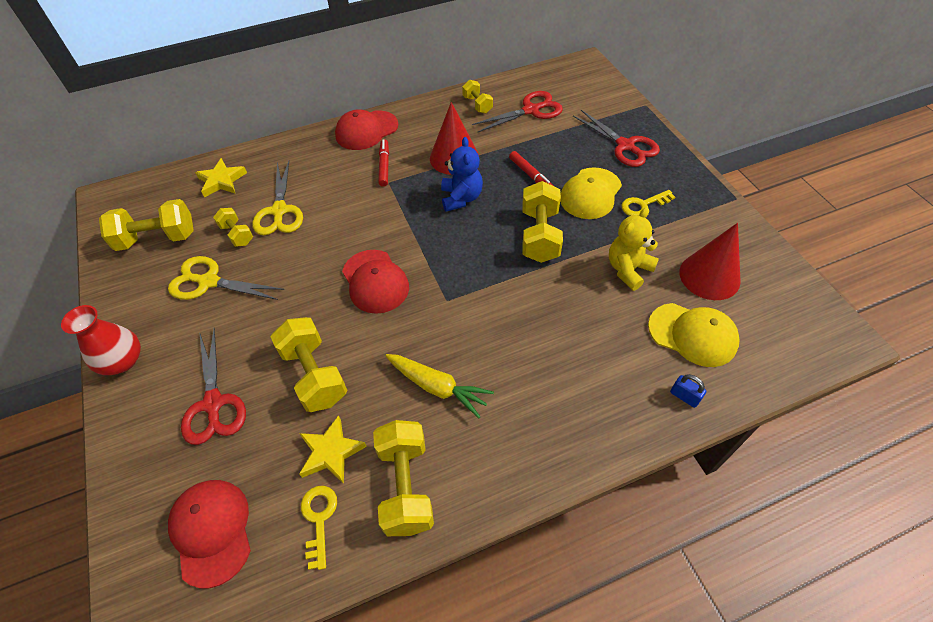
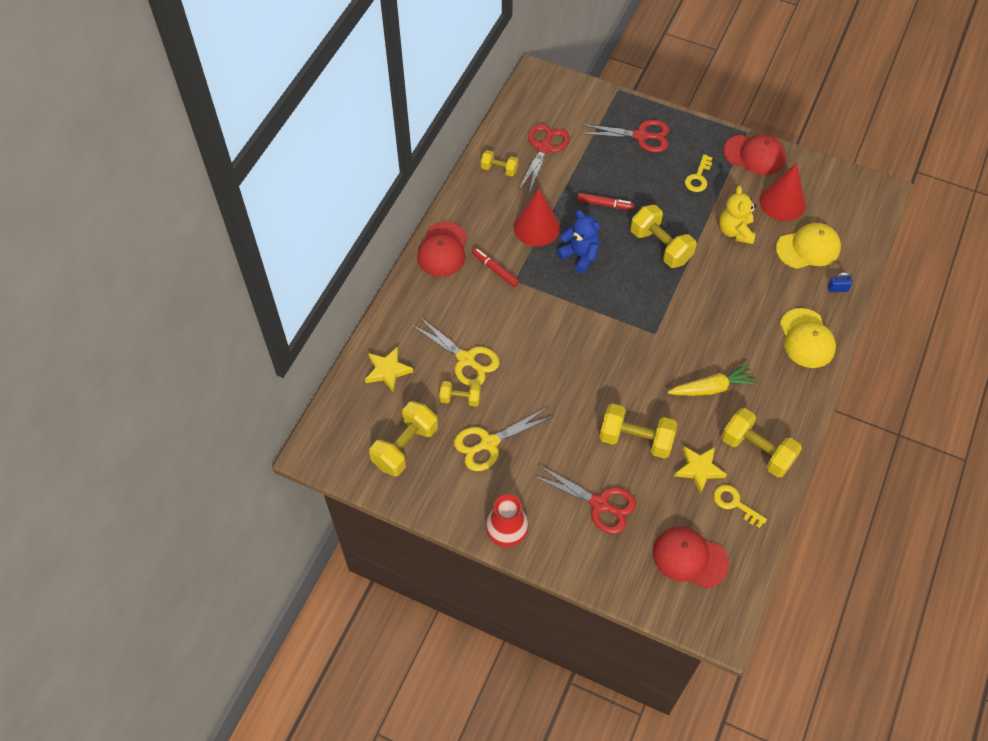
camera: 45 degrees left, 5 degrees up
red cap [342,250,409,314] -> red cap moved to [723,134,786,175]
yellow cap [560,167,622,219] -> yellow cap moved to [780,308,836,368]

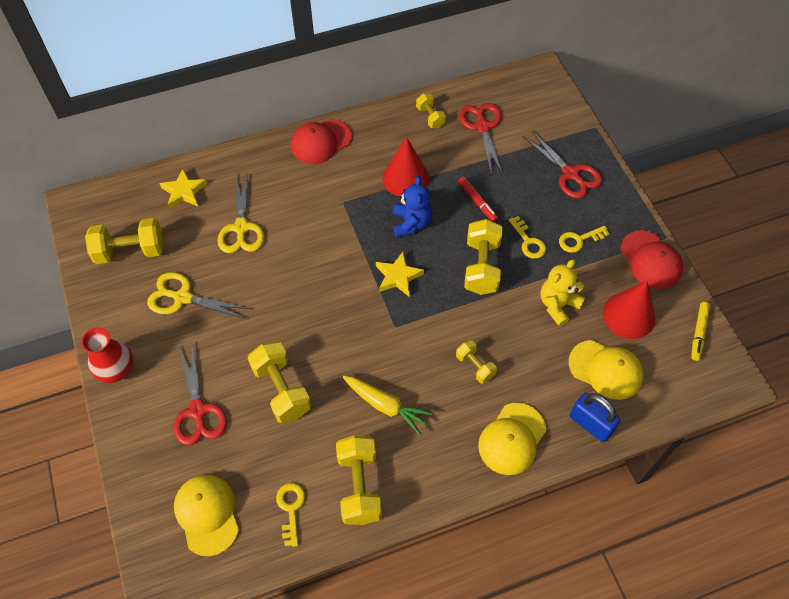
camera: 45 degrees right, 0 degrees up
yellow dumbbell [439,381,481,407] -> yellow dumbbell moved to [456,340,497,384]
red marker [472,248,519,287] -> none
red scissors [519,124,570,193] -> red scissors turned 75 degrees counterclockwise [459,103,503,175]
red cap [653,527,729,589] -> yellow cap [174,475,239,556]
yellow star [674,446,727,494] -> yellow star moved to [376,252,424,296]
blue padlock [828,272,853,293] -> blue padlock [570,393,621,442], size x1.85
none -> yellow key [509,216,546,259]
none -> yellow marker [691,302,710,361]

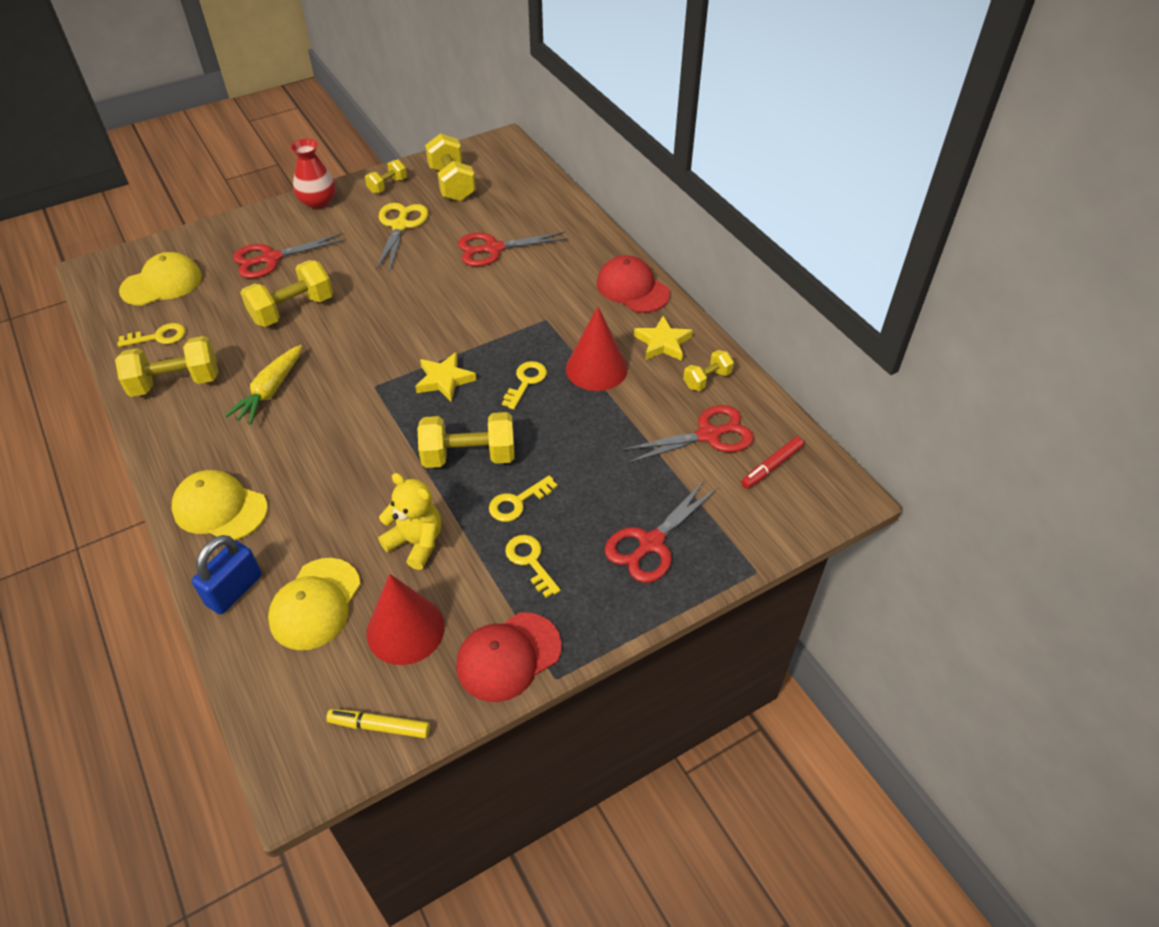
camera: 80 degrees right, 10 degrees down
yellow star [159,169,207,209] -> yellow star moved to [634,316,693,361]
yellow scissors [218,173,264,253] -> red scissors [458,232,568,267]
blue teddy bear [393,176,432,238] -> yellow key [502,361,547,409]
yellow dumbbell [456,340,497,384] -> yellow dumbbell moved to [365,159,407,194]
red marker [458,176,498,222] -> red marker moved to [741,437,804,489]

